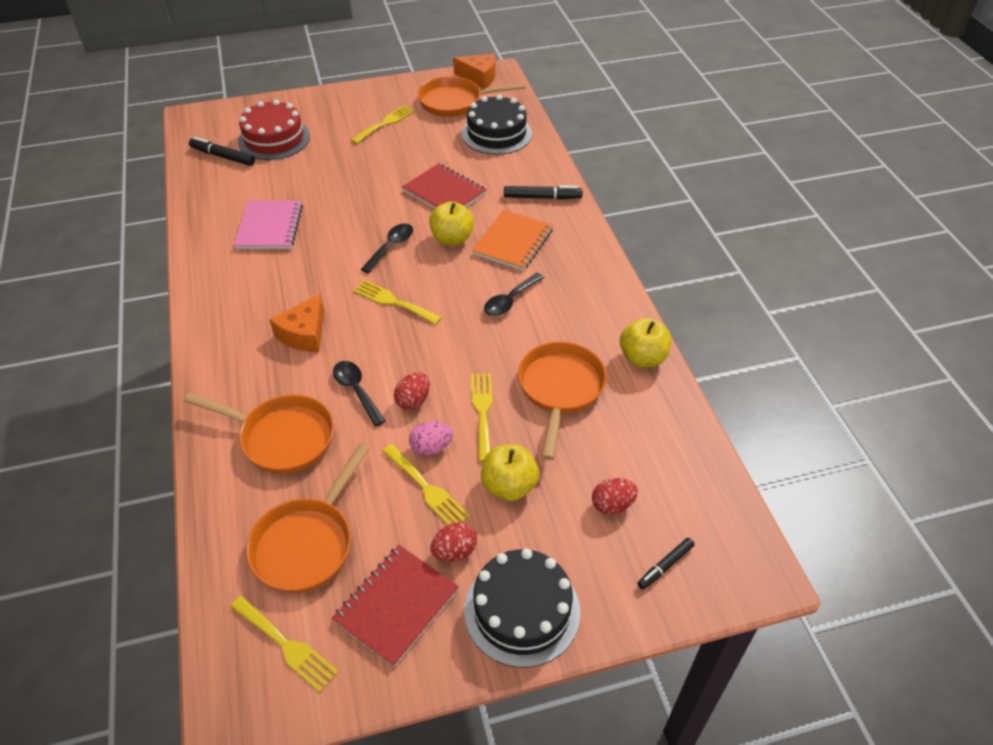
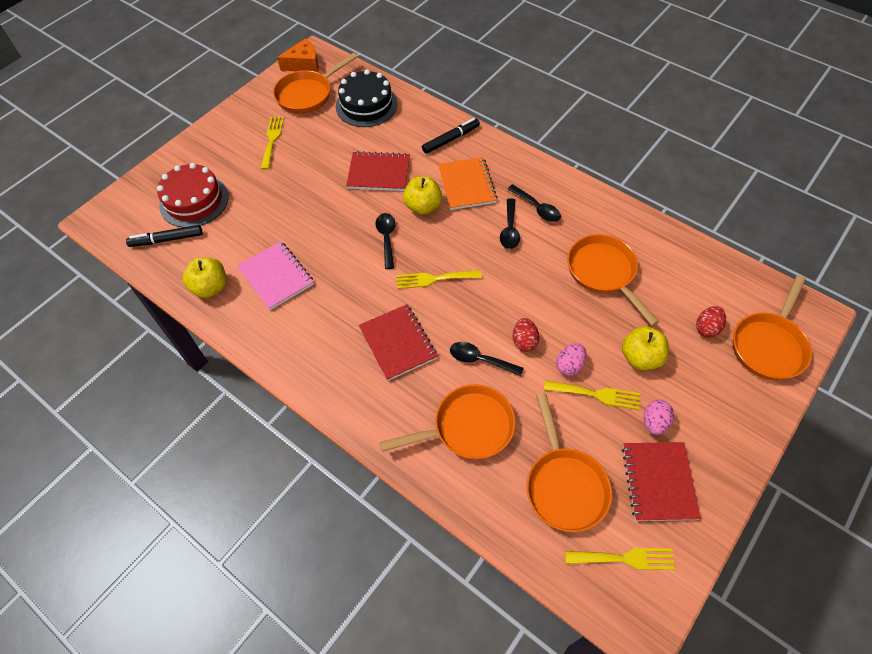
camera: 35 degrees left, 10 degrees up
orange cheese [269,294,324,352] -> red notebook [359,304,437,381]
red egg [430,522,477,562] -> pink egg [644,400,674,435]
black cake [464,548,580,668] -> none
yellow fork [471,373,493,462] -> none
yellow apple [620,318,671,367] -> yellow apple moved to [183,257,226,298]
black marker [637,538,695,590] -> orange pan [733,275,812,381]
none -> black spoon [508,184,561,222]

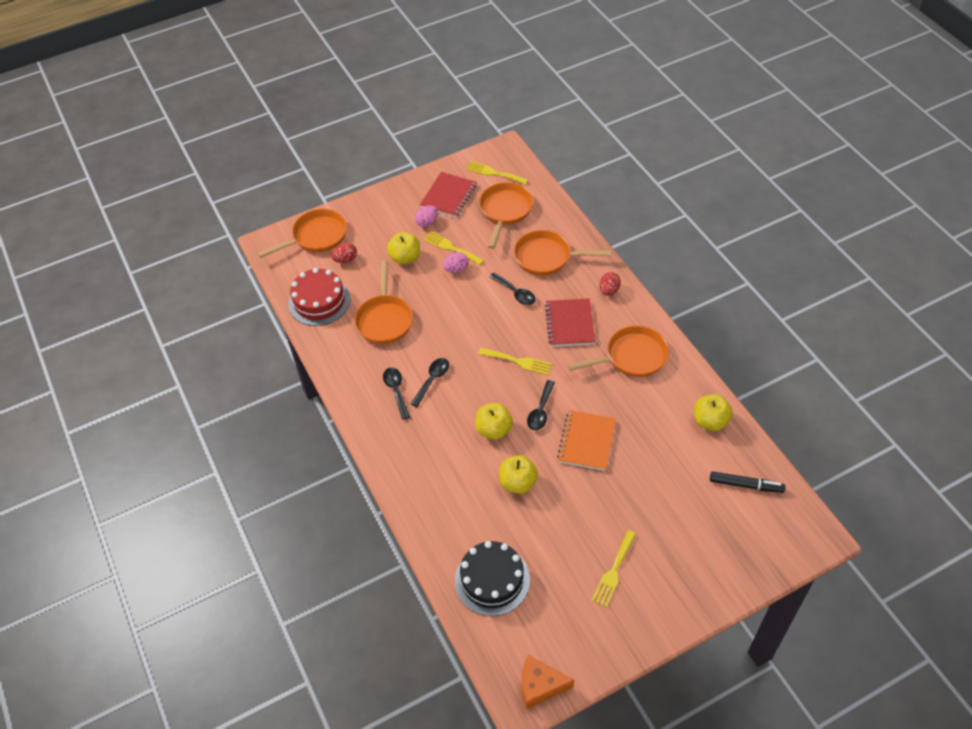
camera: 155 degrees left, 5 degrees down
red cake [157,163,229,227] -> red cake moved to [288,268,351,326]
pink notebook [237,241,314,310] -> none
orange pan [273,53,358,114] -> orange pan moved to [567,326,669,377]
red notebook [346,151,410,191] -> yellow apple [499,455,538,494]
black marker [422,118,480,154] -> none
orange notebook [438,157,497,210] -> orange notebook moved to [557,410,616,471]
red egg [513,318,539,352] -> red egg moved to [600,272,621,296]

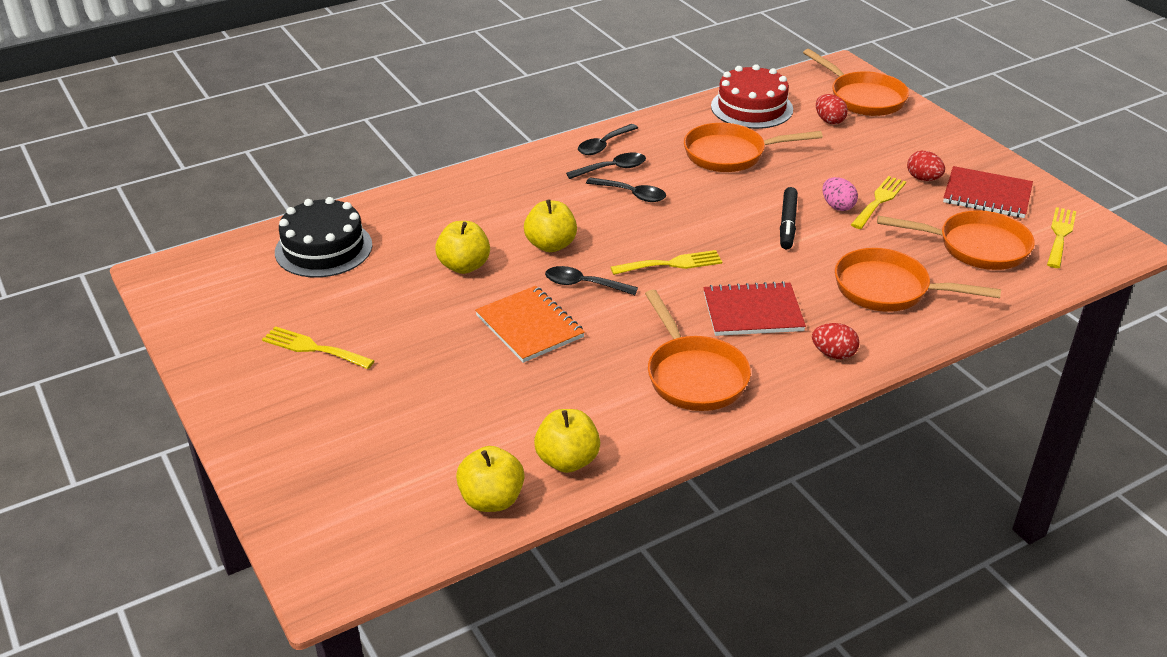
camera: 85 degrees right, 15 degrees down
yellow apple [387,232,420,265] -> yellow apple moved to [456,446,525,512]
pink egg [415,205,438,227] -> red egg [907,151,945,181]
yellow fork [478,348,552,375] -> yellow fork turned 120 degrees counterclockwise [611,250,722,275]
black spoon [489,273,536,305] -> black spoon moved to [578,124,638,155]
orange pan [514,230,611,276] -> orange pan turned 75 degrees counterclockwise [835,248,1001,312]
orange cheese [522,655,574,709] -> none
orange notebook [557,410,616,471] -> orange notebook turned 45 degrees clockwise [475,286,585,363]
black marker [710,471,786,493] -> black marker moved to [780,187,798,249]

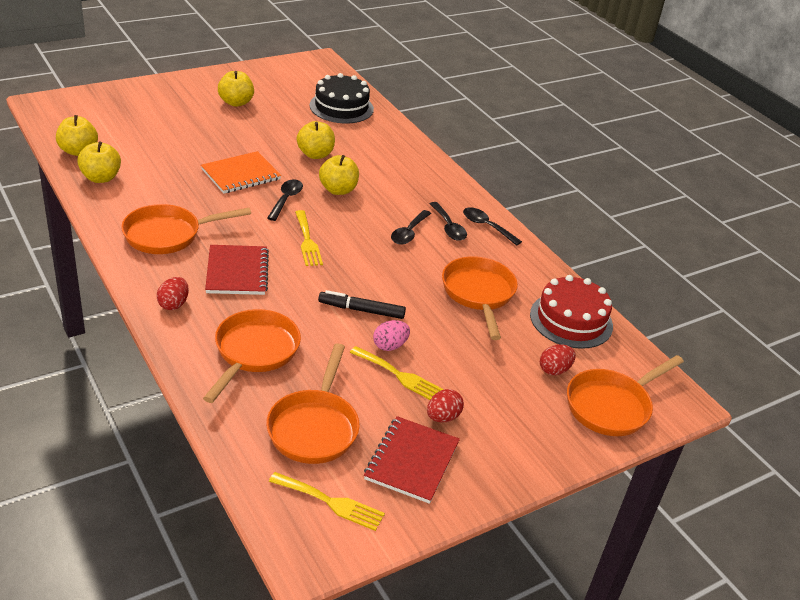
camera: 85 degrees right, 0 degrees up
yellow fork [262,326,375,369] -> yellow apple [218,71,254,107]

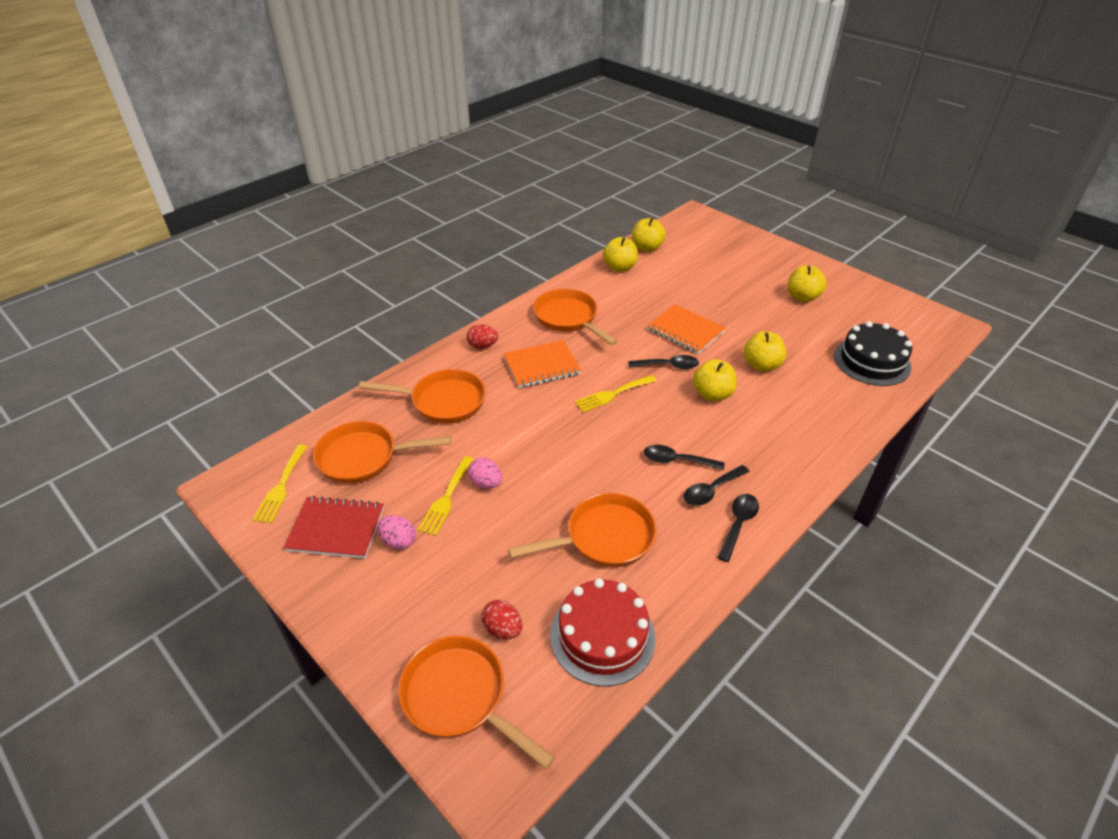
camera: 80 degrees right, 5 degrees up
red notebook [205,245,269,295] -> orange notebook [503,340,581,388]
black marker [318,290,406,319] -> none
red egg [427,389,464,422] -> pink egg [377,515,416,549]

